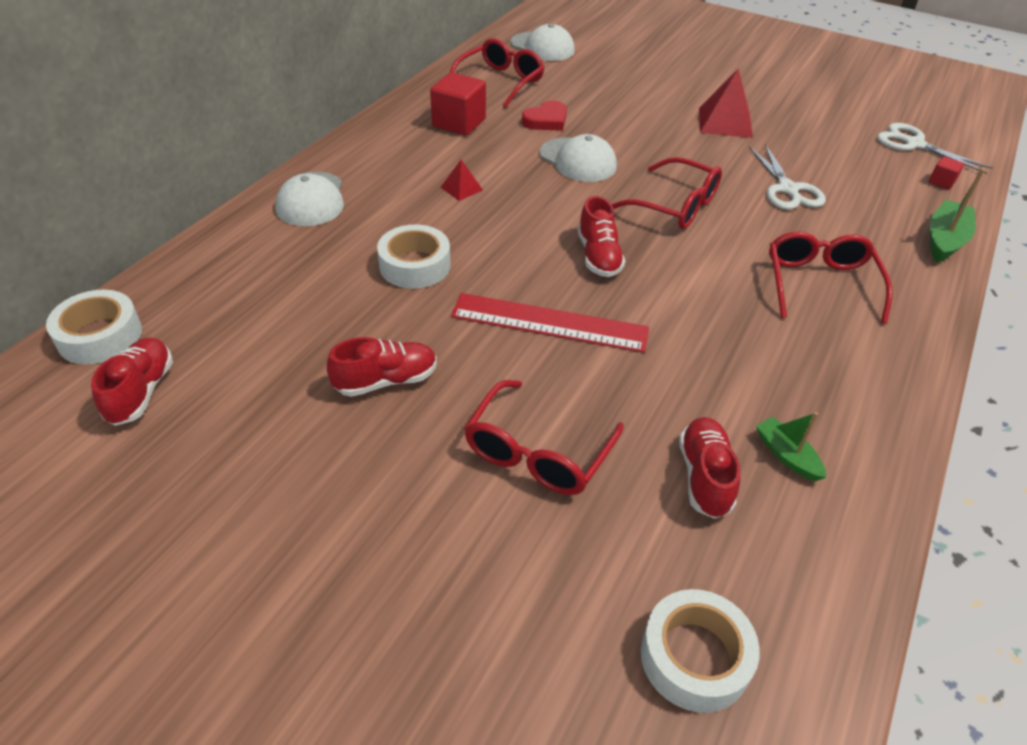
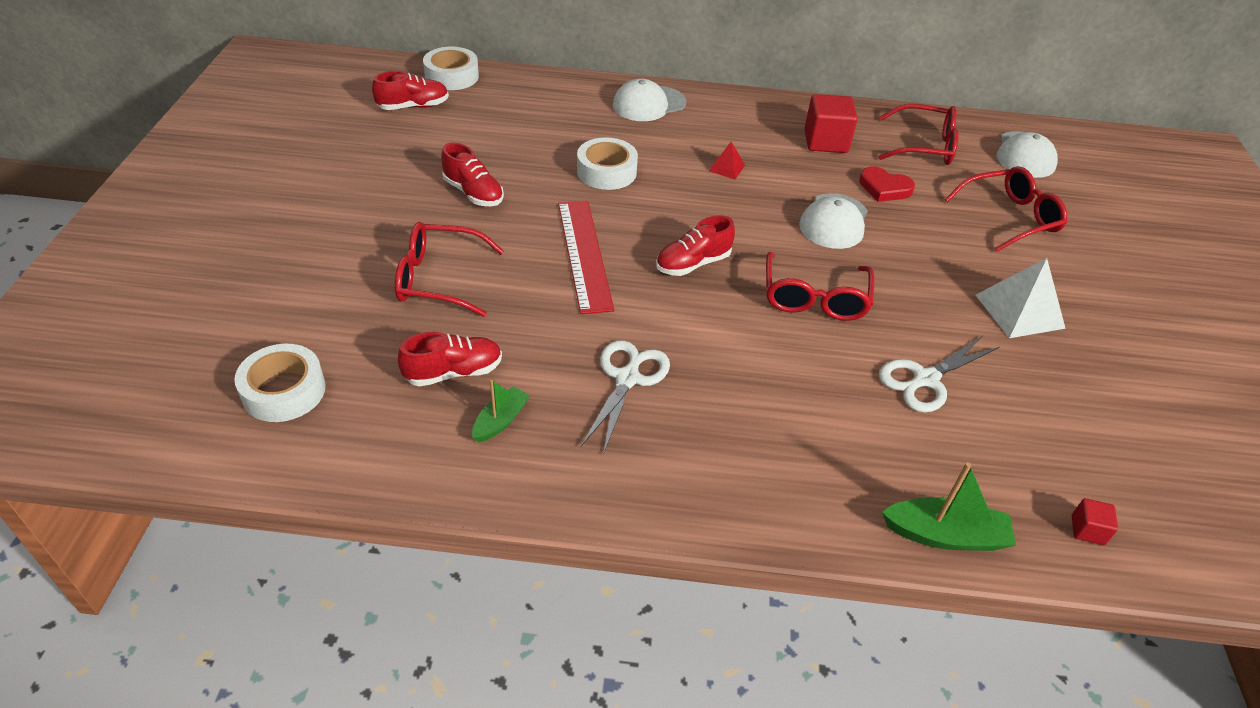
camera: 65 degrees right, 0 degrees up
red pyramid [699,68,753,138] -> white pyramid [976,258,1066,338]
red glasses [769,231,893,324] -> red glasses moved to [945,166,1067,252]
white scissors [877,123,993,174] -> white scissors moved to [581,340,670,455]

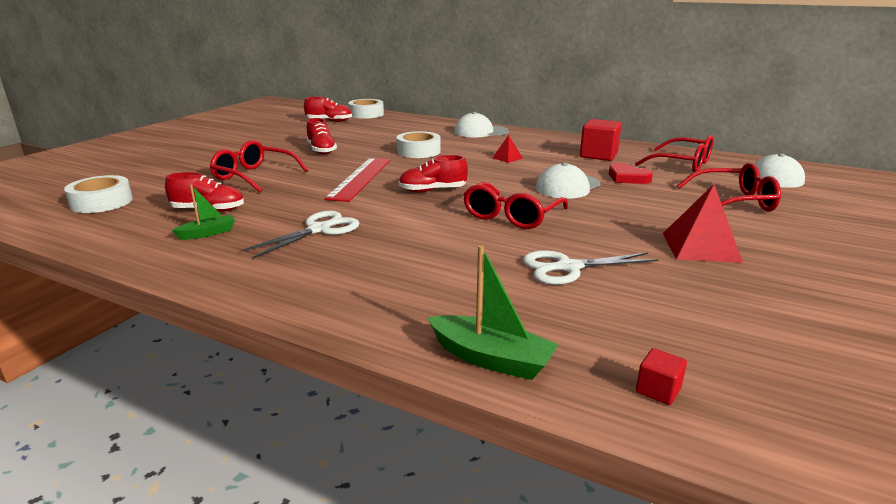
camera: 25 degrees right, 20 degrees down
white pyramid [976,258,1066,338] -> red pyramid [663,184,743,263]

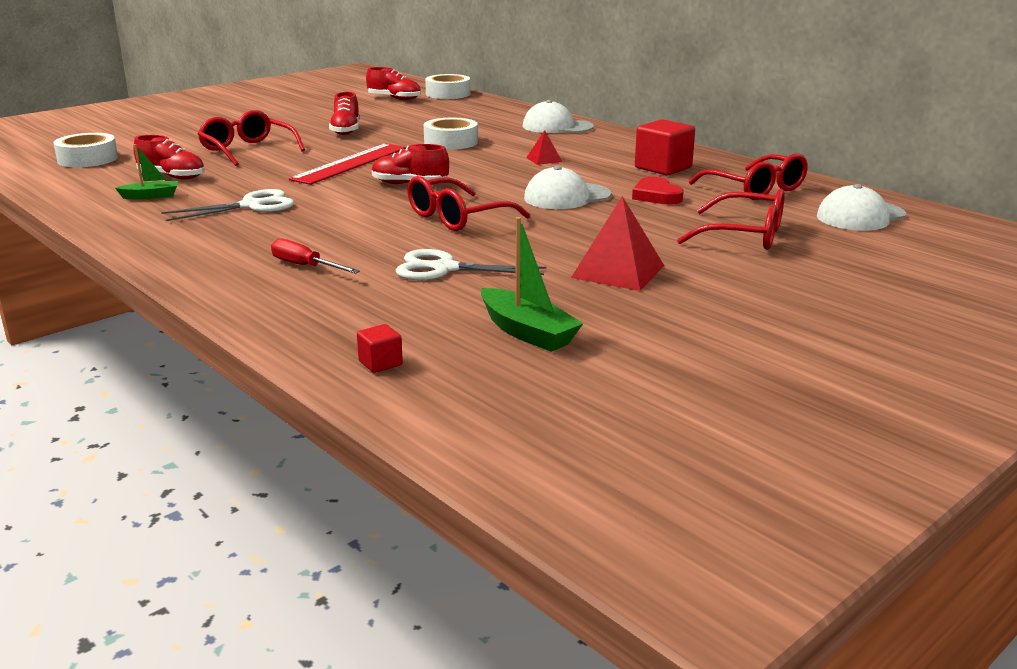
camera: 20 degrees right, 0 degrees up
green boat [428,245,559,380] -> green boat moved to [481,217,584,352]
none -> red screwdriver [271,238,360,274]

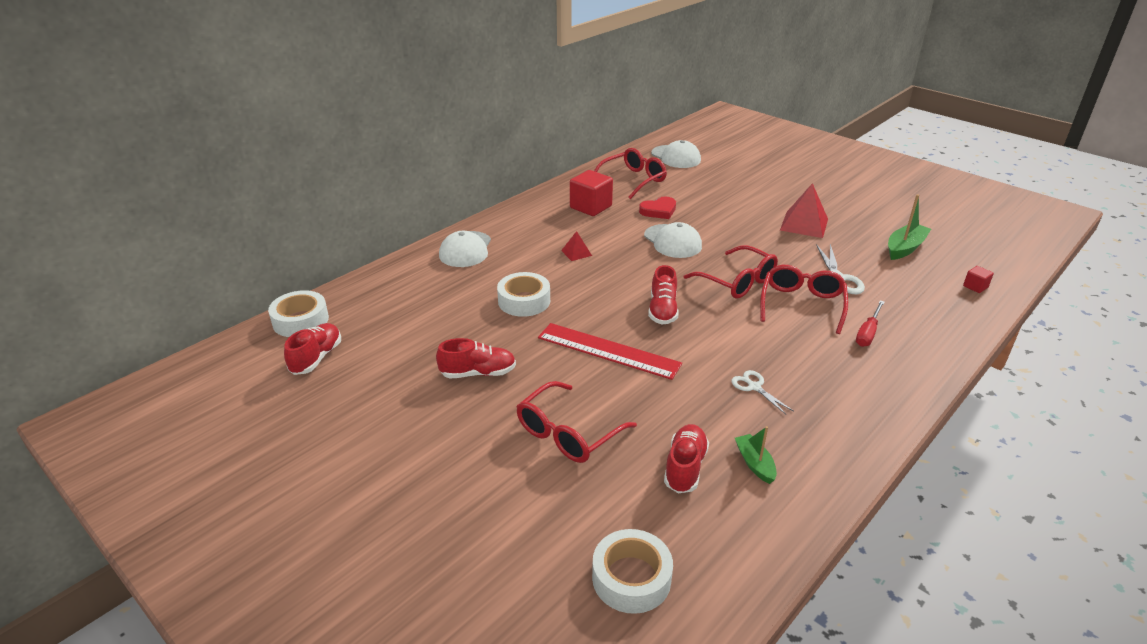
camera: 95 degrees left, 10 degrees up
white scissors [161,189,294,221] -> white scissors [732,370,793,414], size x0.60
red glasses [677,188,785,250] -> red glasses moved to [760,265,848,334]

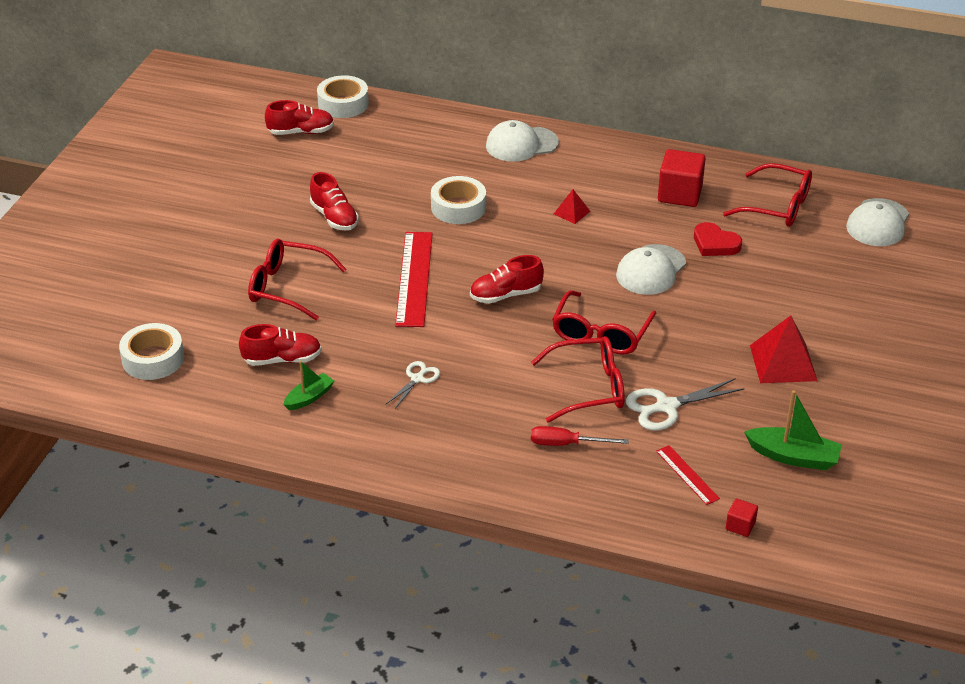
camera: 65 degrees right, 5 degrees up
none -> red ruler [656,445,720,505]

